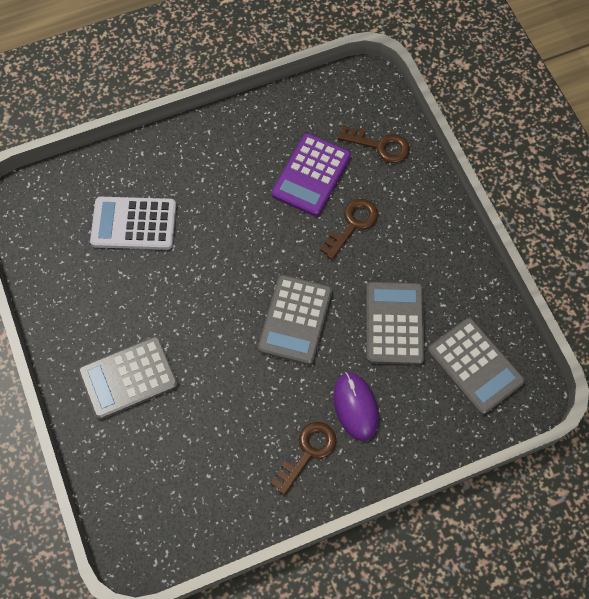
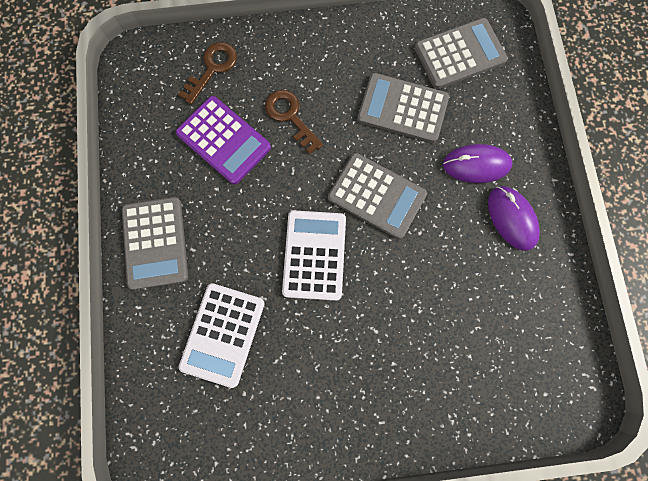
camera: 75 degrees left, 10 degrees up
grey calculator [78,336,178,420] -> grey calculator moved to [122,197,188,290]
brown key [270,422,336,495] -> purple mouse [488,186,540,251]
none -> white calculator [282,210,346,301]

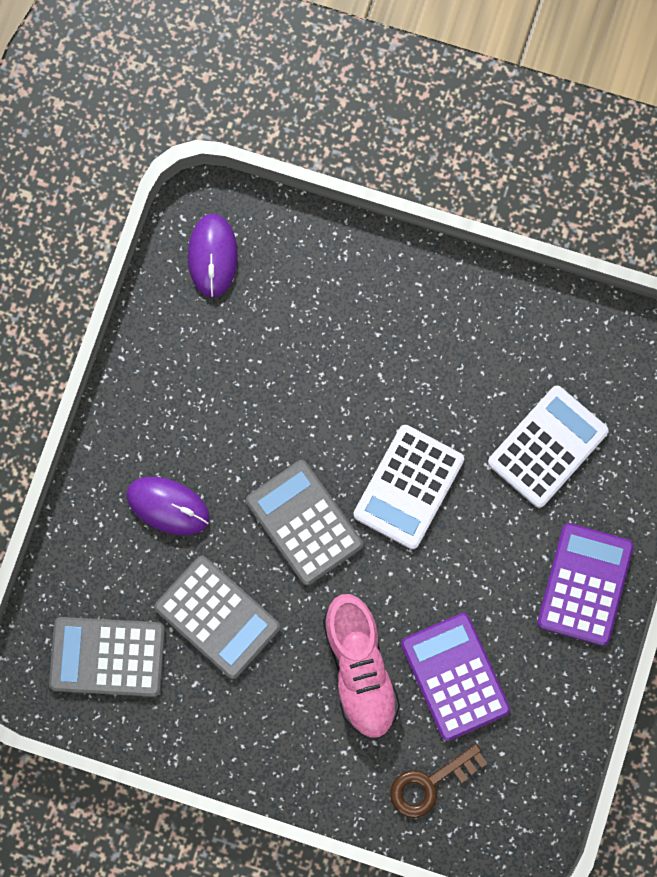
camera: 155 degrees left, 0 degrees up
grey calculator [122,197,188,290] -> purple calculator [537,523,634,646]
brown key [265,90,323,154] -> pink shoe [323,594,400,740]
purple mouse [488,186,540,251] -> purple mouse moved to [188,214,238,298]

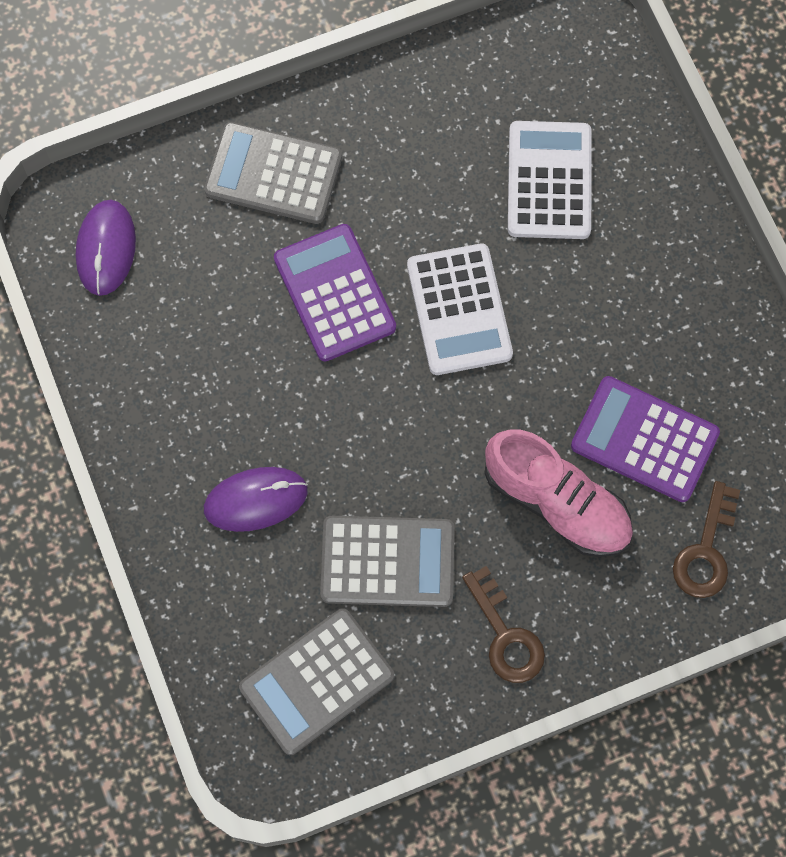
camera: 40 degrees left, 5 degrees down
purple mouse [188,214,238,298] -> purple mouse turned 45 degrees clockwise [76,200,136,296]
grey calculator [246,460,363,585] -> grey calculator moved to [204,122,342,224]
purple calculator [537,523,634,646] -> purple calculator moved to [274,224,396,362]
none -> brown key [462,566,545,683]

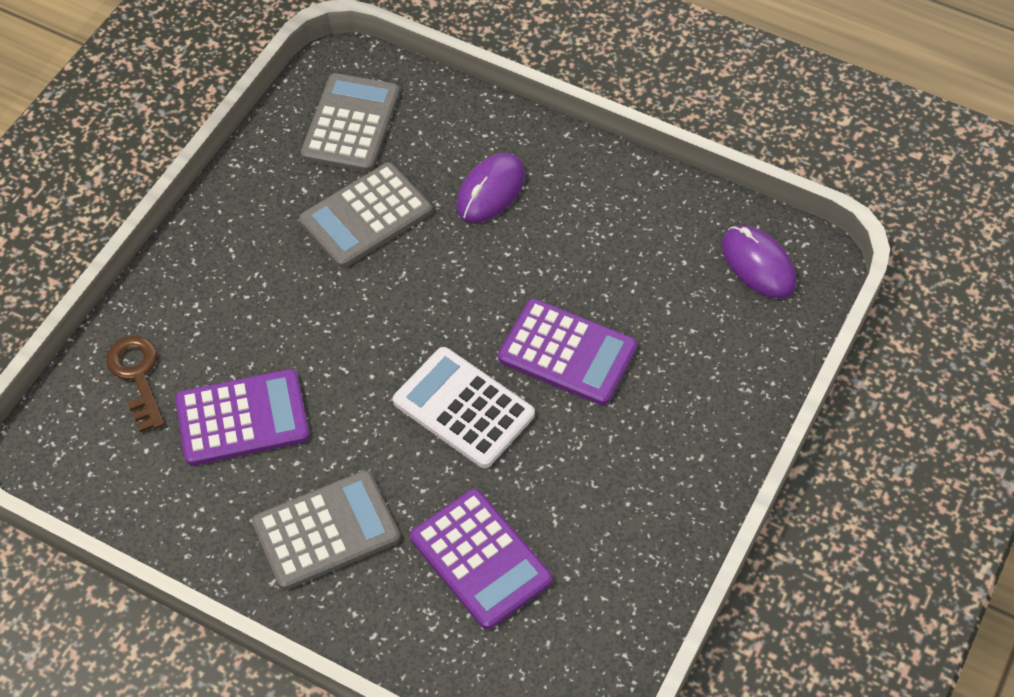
camera: 140 degrees right, 15 degrees down
grey calculator [204,122,342,224] -> grey calculator moved to [252,471,400,590]
brown key [462,566,545,683] -> none
pink shoe [484,429,633,557] -> none
white calculator [508,121,592,239] -> purple calculator [410,489,552,630]

